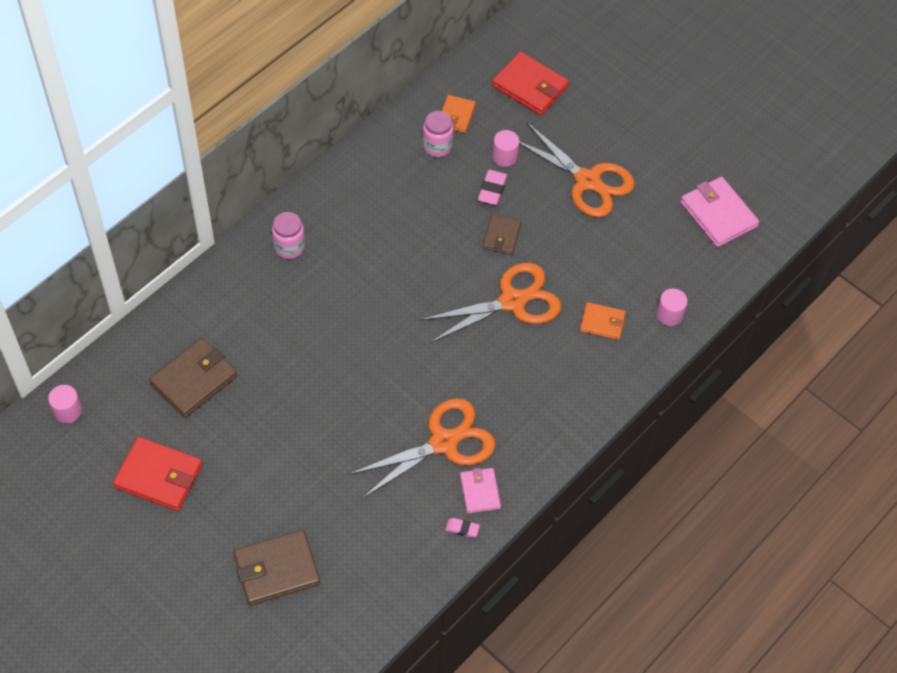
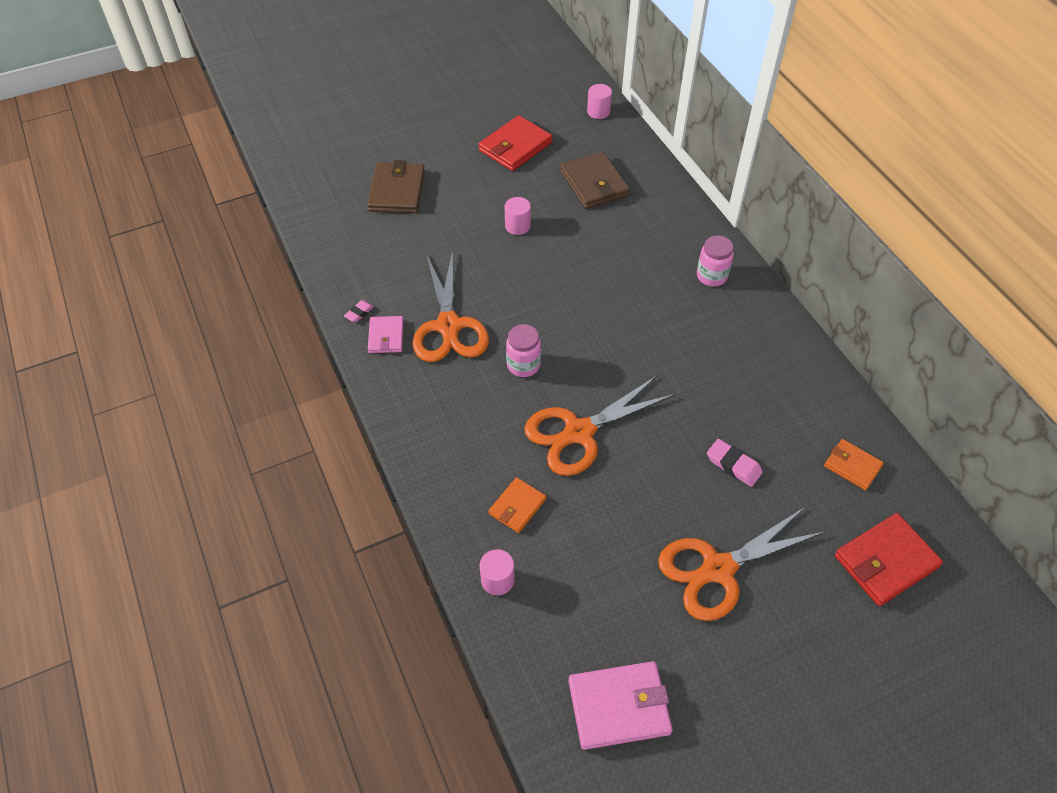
camera: 115 degrees right, 5 degrees down
orange scissors [419,263,561,343] -> orange scissors turned 60 degrees clockwise [524,375,675,476]
pink jar [423,111,453,157] -> pink jar moved to [506,324,541,377]
pink wallet [460,468,501,513] -> pink wallet turned 75 degrees clockwise [368,316,404,353]
brown wallet [483,214,521,255] -> none
pink cylinder [492,130,519,167] -> pink cylinder moved to [505,197,531,235]

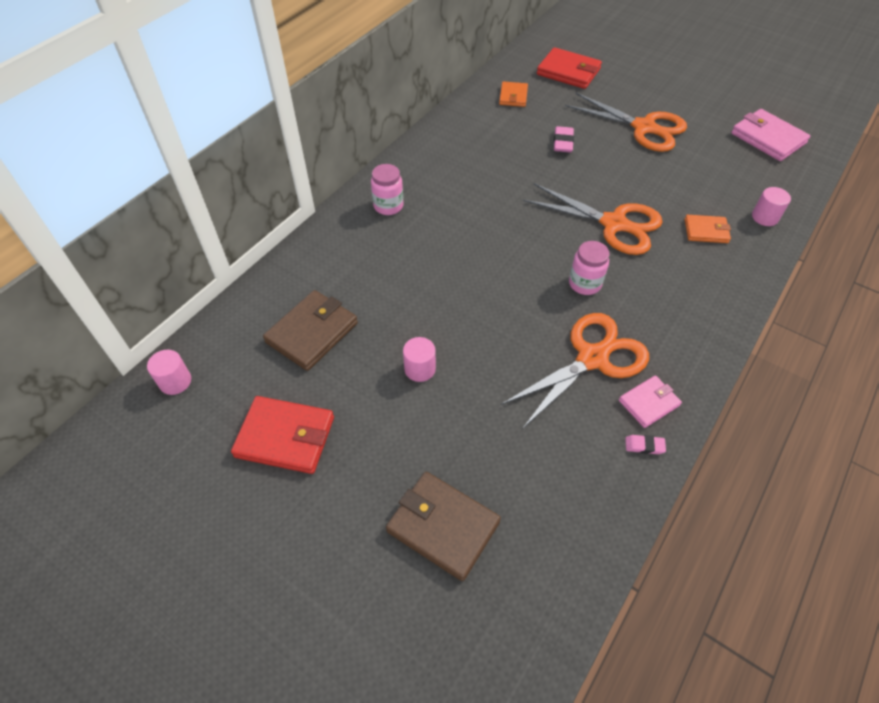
camera: 120 degrees left, 0 degrees up
brown wallet [367,160,425,213] -> brown wallet turned 60 degrees clockwise [386,472,501,581]

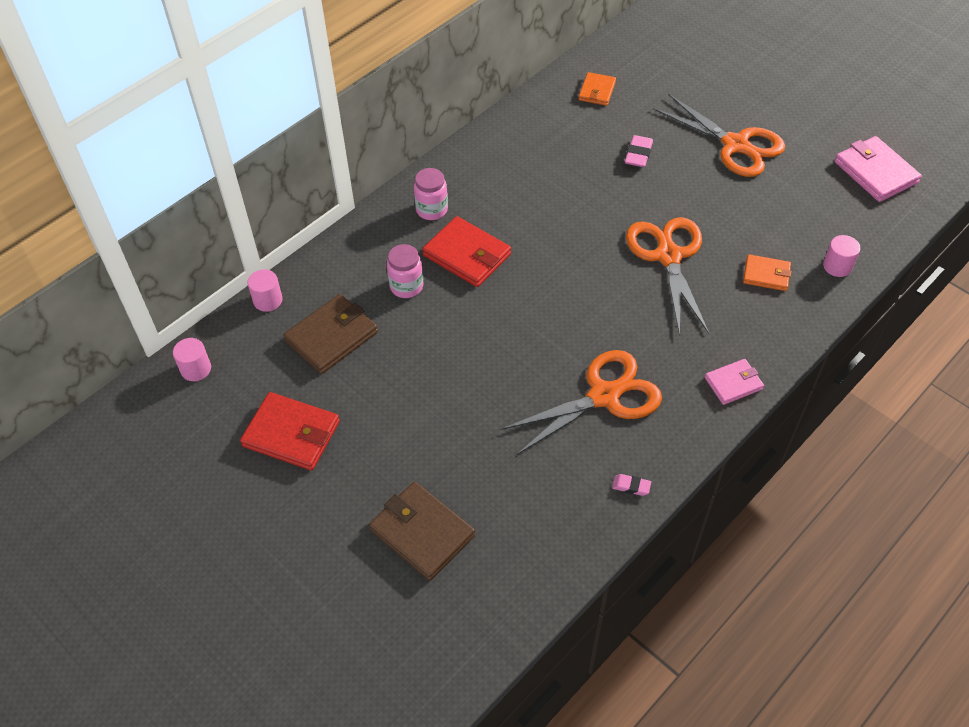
camera: 10 degrees right, 0 degrees up
pink cylinder [403,337,436,382] -> pink cylinder moved to [247,269,283,312]
orange scissors [523,183,662,255] -> orange scissors turned 135 degrees counterclockwise [626,217,709,336]
red wallet [537,47,602,89] -> red wallet moved to [422,216,511,287]
pink jar [569,241,609,295] -> pink jar moved to [387,244,423,298]
pink wallet [619,375,682,428] -> pink wallet moved to [705,359,764,405]

